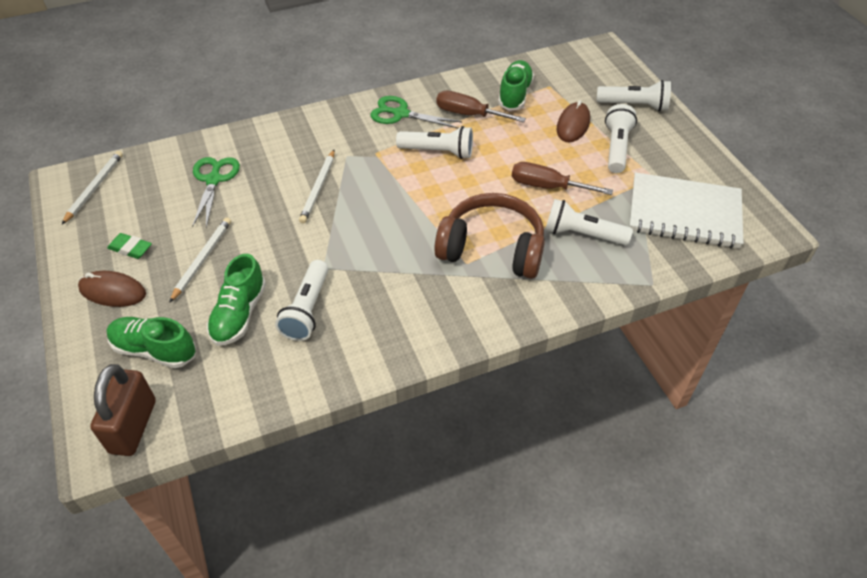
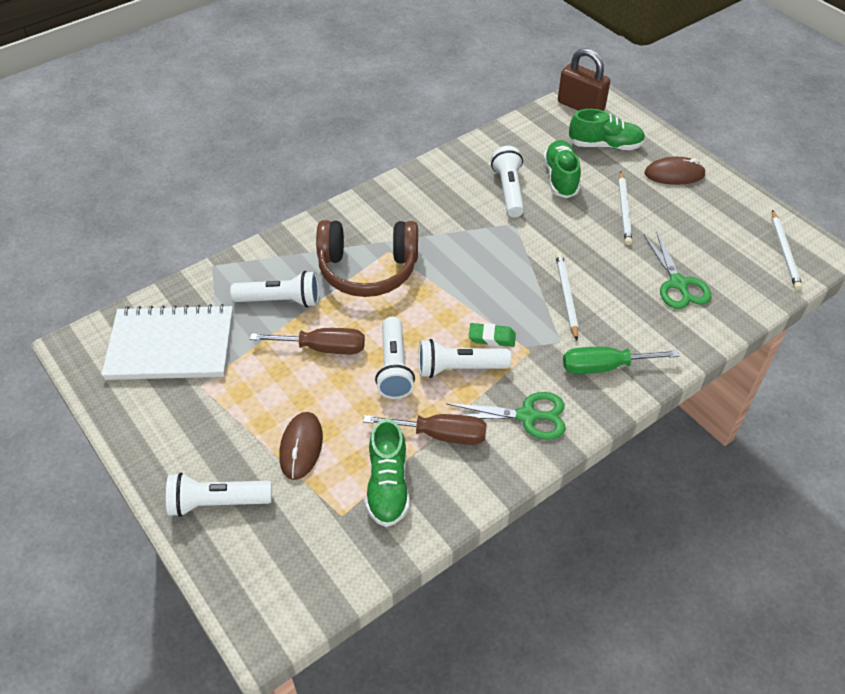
camera: 165 degrees right, 0 degrees up
brown padlock [90,364,156,456] -> brown padlock turned 45 degrees counterclockwise [558,48,610,111]
green eraser [107,233,152,259] -> green eraser moved to [469,323,516,347]
white flashlight [605,104,637,173] -> white flashlight moved to [375,317,415,399]
none -> green screwdriver [563,347,680,374]

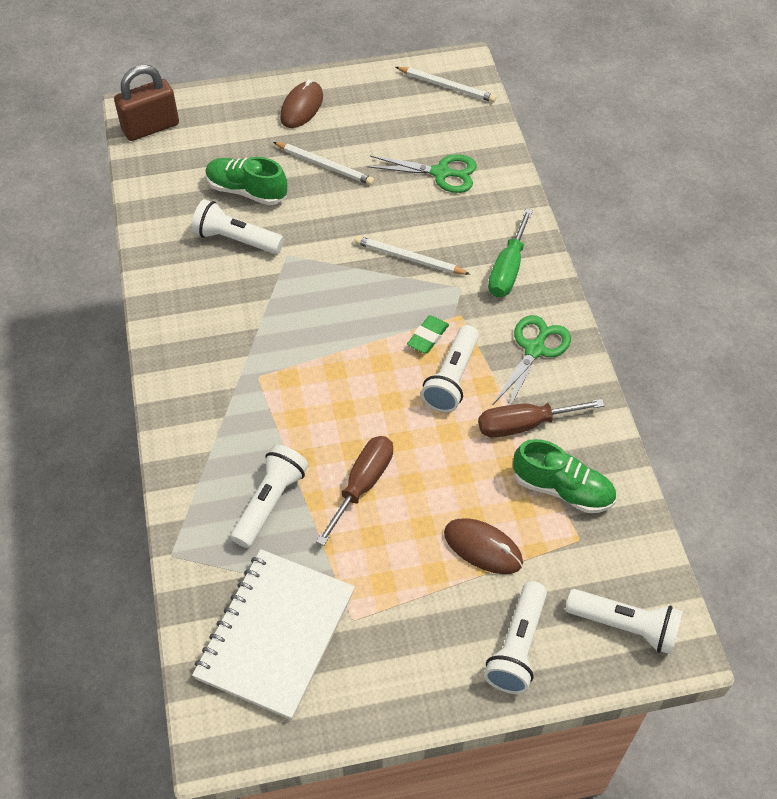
camera: 65 degrees left, 5 degrees up
brown headphones [316,220,418,297] -> none
brown screwdriver [363,414,487,445] -> brown screwdriver turned 135 degrees counterclockwise [478,399,605,438]
white flashlight [375,317,415,399] -> white flashlight moved to [566,589,683,655]
green shoe [569,109,645,150] -> none

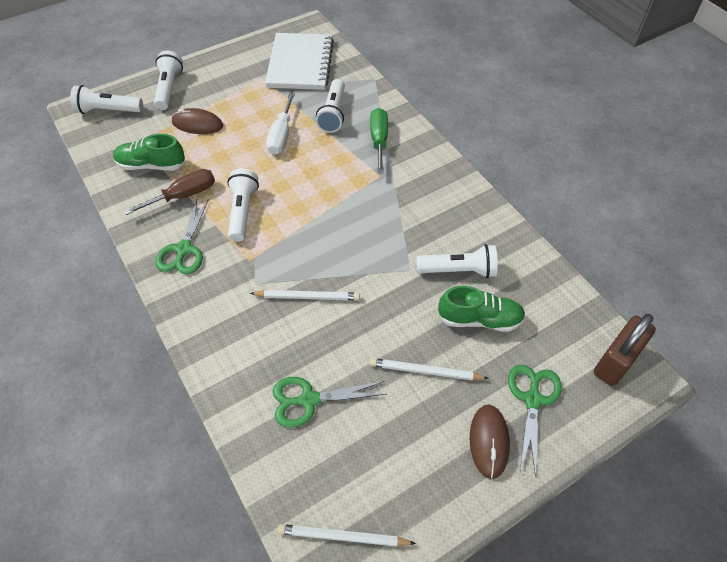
camera: 160 degrees right, 0 degrees up
brown screwdriver [316,436,393,546] -> white screwdriver [266,93,295,155]
green eraser [407,316,449,354] -> none
green screwdriver [488,209,533,297] -> green screwdriver moved to [370,108,388,174]
none -> green scissors [508,365,562,477]

